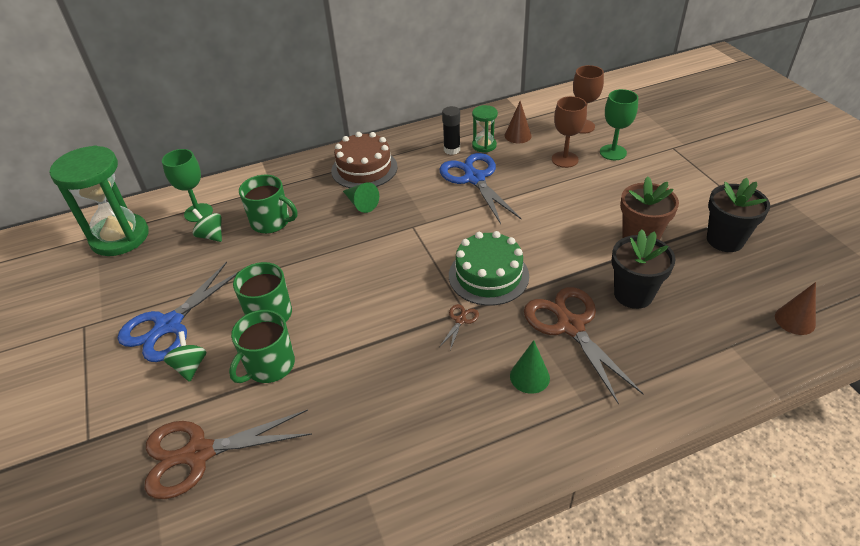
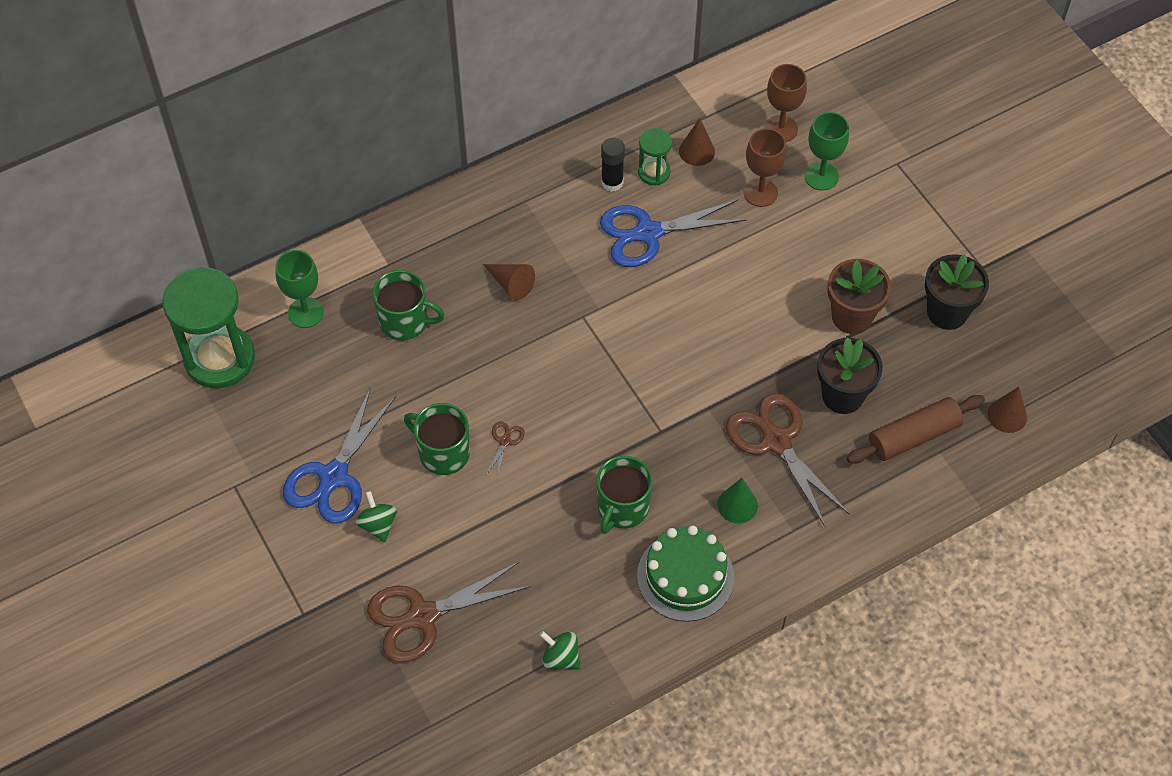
camera: 10 degrees left, 15 degrees up
green spinning top [192,209,222,242] -> green spinning top moved to [539,631,581,669]
green mug [229,310,295,383] -> green mug moved to [596,456,653,534]
brown cake [331,132,398,188] -> none
green cone [343,182,379,213] -> brown cone [483,264,535,300]
blue scissors [440,153,522,224] -> blue scissors turned 75 degrees counterclockwise [600,200,746,267]
brown scissors [440,304,479,350] -> brown scissors moved to [486,421,525,479]
green cake [449,231,529,306] -> green cake moved to [637,526,734,622]
none -> brown rolling pin [847,395,985,464]

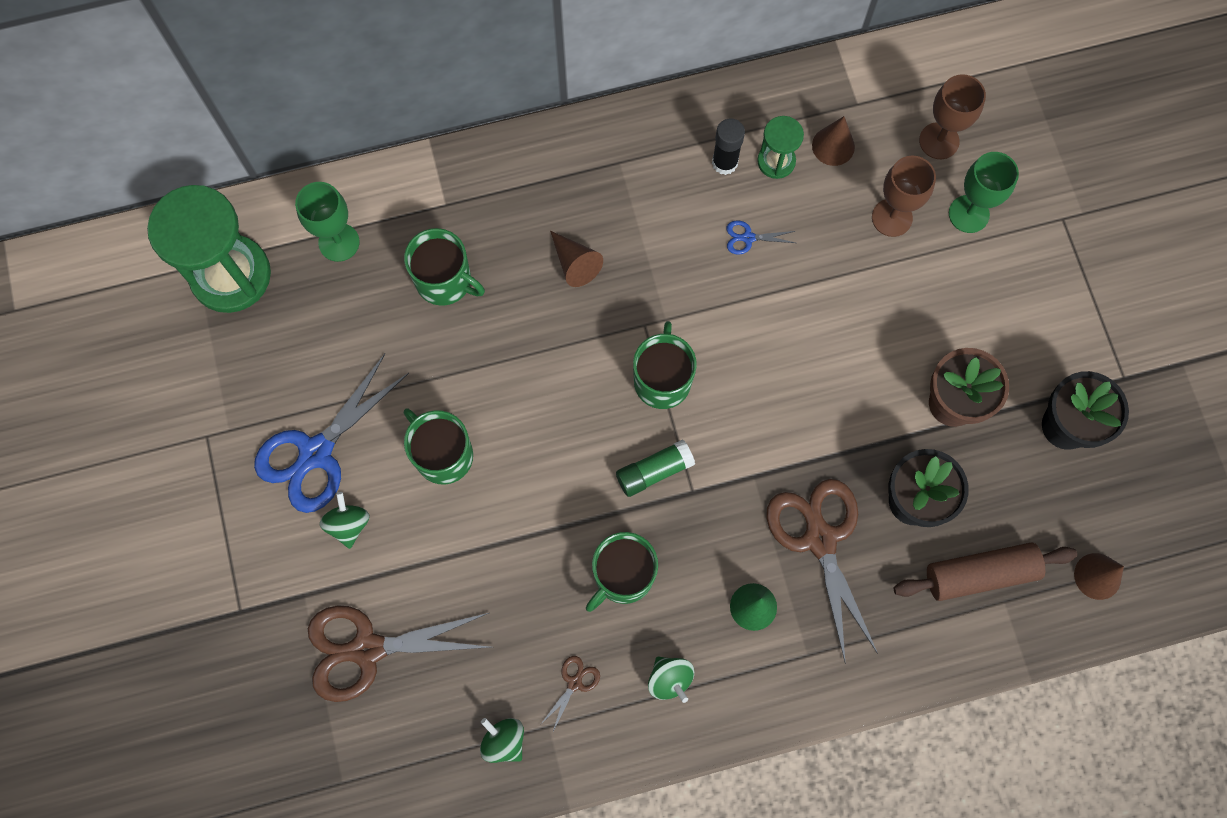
camera: 15 degrees right, 15 degrees up
brown scissors [486,421,525,479] -> brown scissors moved to [540,656,600,731]
blue scissors [600,200,746,267] -> blue scissors [726,220,795,255], size x0.42
green cake [637,526,734,622] -> green spinning top [648,657,694,703]
none -> green glue stick [616,440,695,497]
none -> green mug [633,321,697,409]

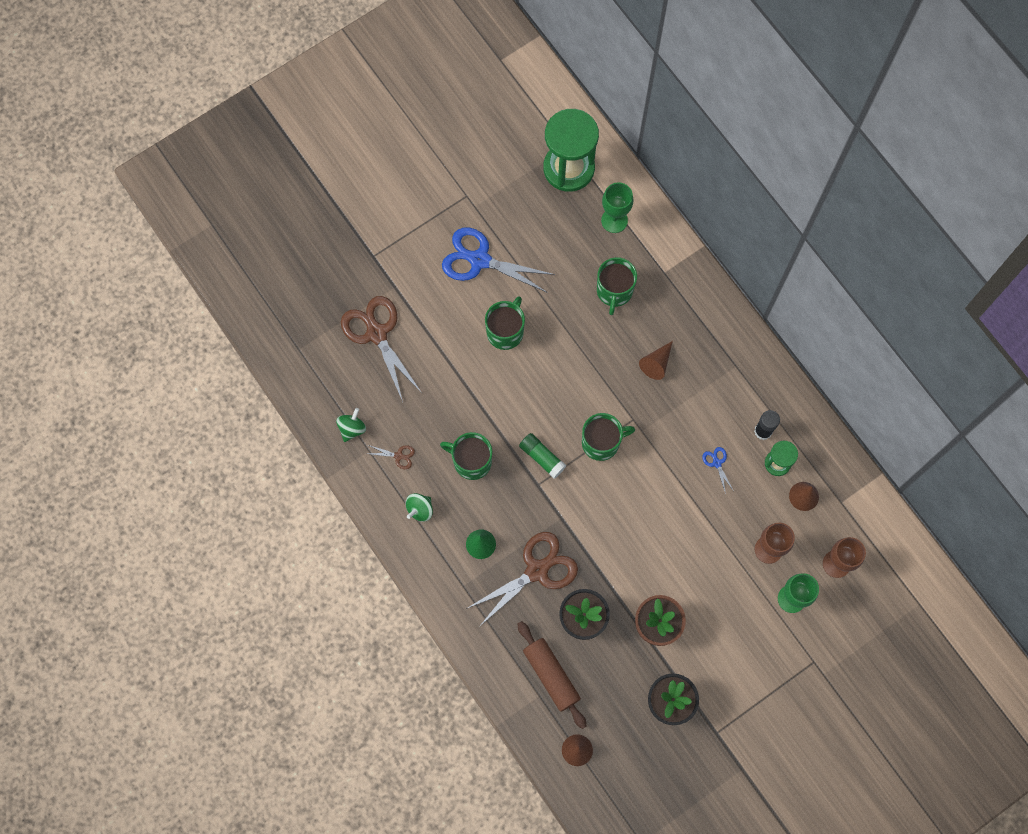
camera: 70 degrees right, 0 degrees up
green spinning top [320,492,369,549] -> none

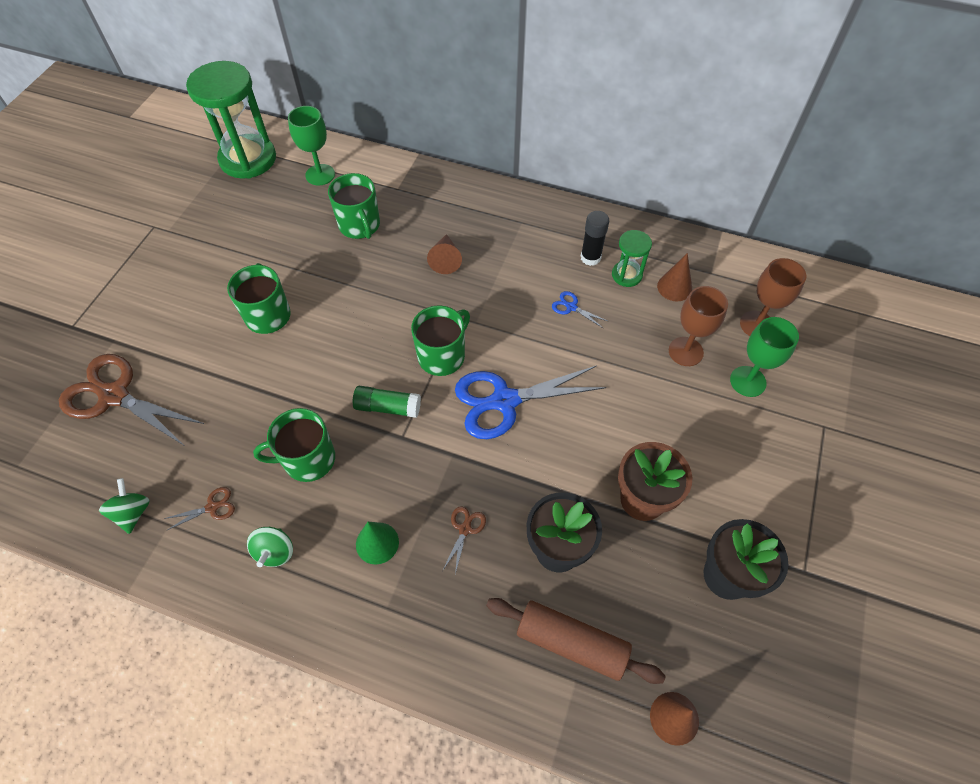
camera: 35 degrees left, 15 degrees down
blue scissors [442,228,555,293] -> blue scissors moved to [455,365,606,439]
brown scissors [466,532,578,627] -> brown scissors [443,506,486,574], size x0.42

